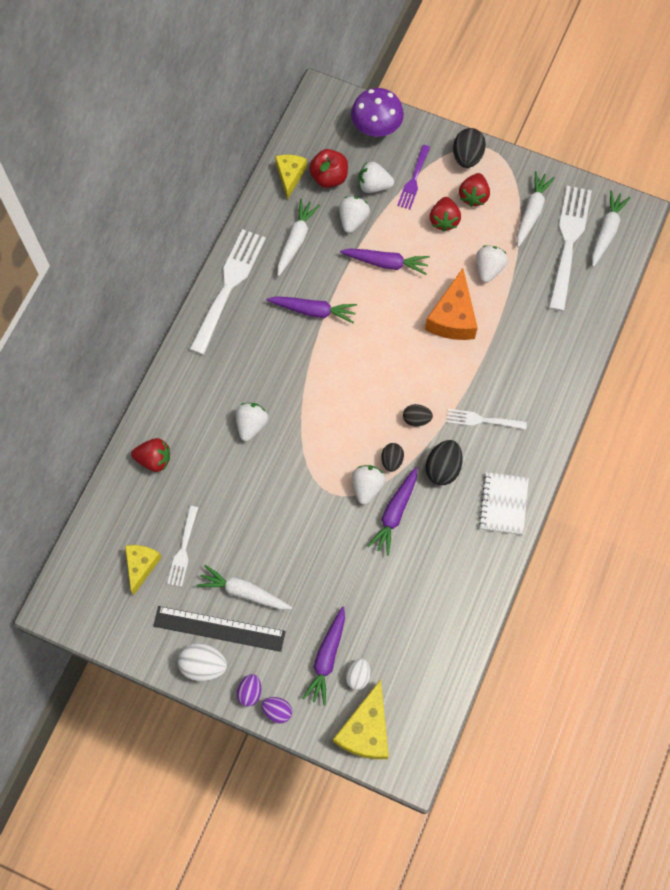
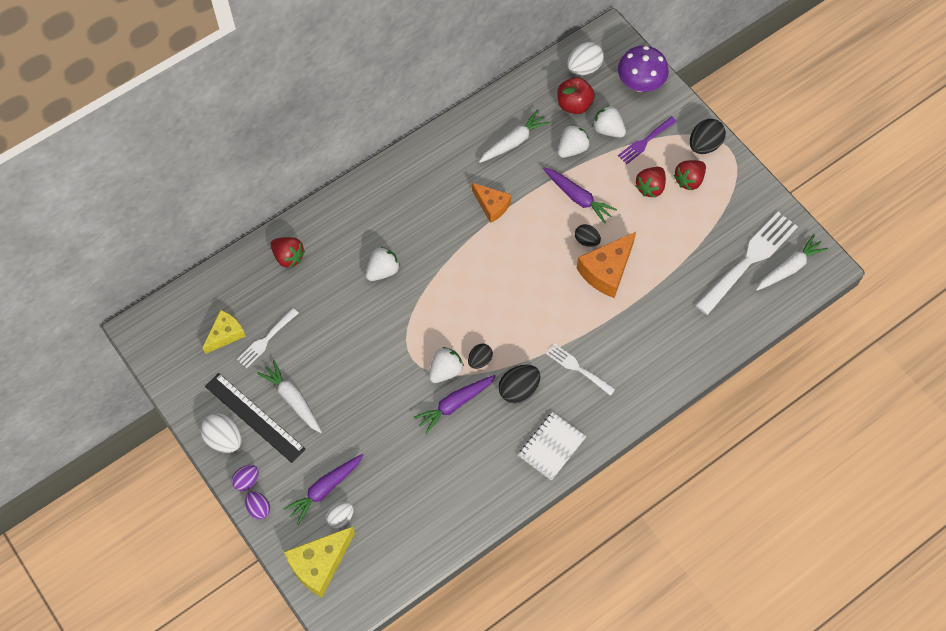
camera: 30 degrees right, 5 degrees down
white fork [190,229,266,355] -> none
purple carrot [266,296,357,323] -> orange cheese [472,183,511,223]
yellow cheese [275,155,307,200] -> none
black egg [403,404,433,427] -> black egg moved to [575,224,601,247]
white strawberry [476,246,508,283] -> none
white carrot [517,171,555,247] -> none
none -> white egg [567,42,604,75]

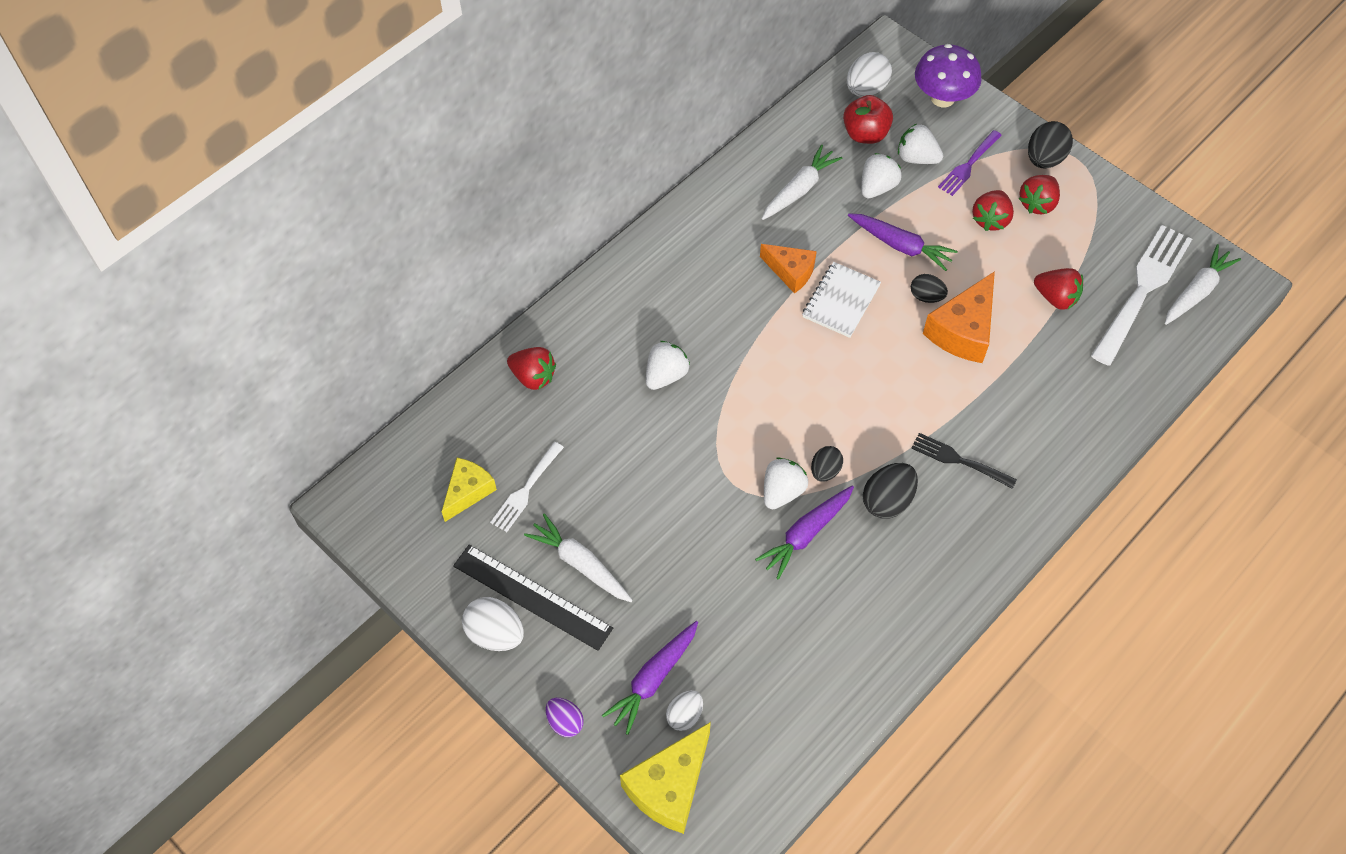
camera: 10 degrees left, 5 degrees down
purple egg [232,465,259,491] -> none
white notebook [518,412,586,481] -> white notebook moved to [802,262,881,338]
white fork [546,343,615,396] -> black fork [911,433,1017,489]
none -> red strawberry [1034,268,1083,310]

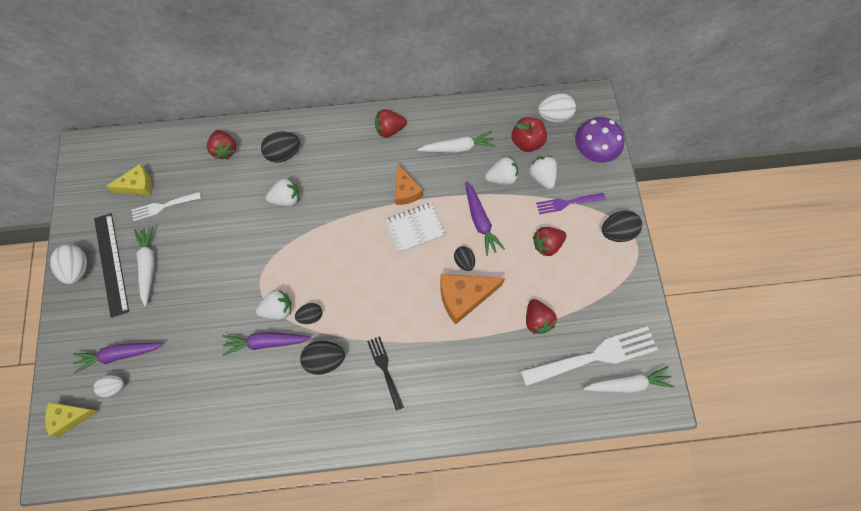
camera: 40 degrees right, 10 degrees up
purple egg [546,698,584,737] -> none
yellow cheese [620,722,711,834] -> yellow cheese [45,402,99,437], size x0.65
red strawberry [1019,175,1060,214] -> red strawberry moved to [375,109,407,138]
none -> black egg [261,131,300,163]

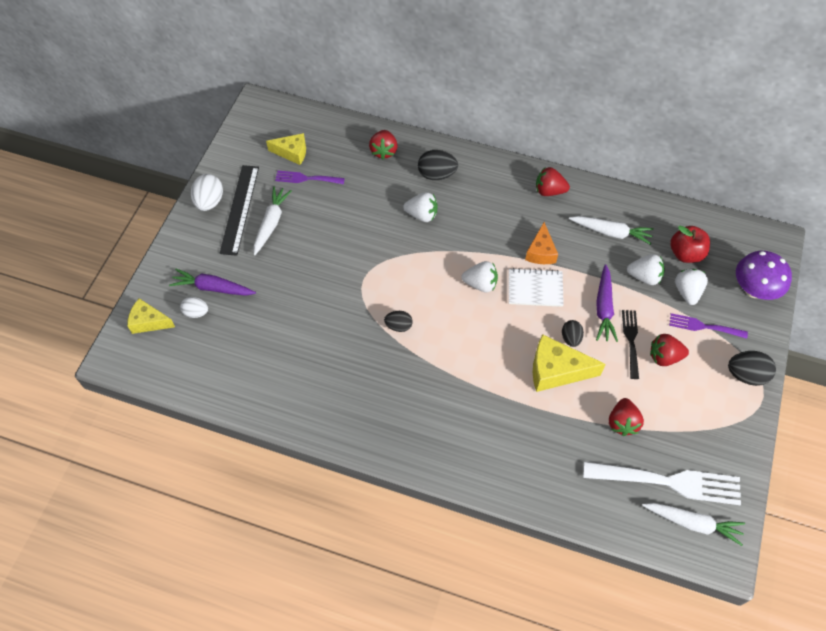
camera: 25 degrees right, 10 degrees down
white fork [131,192,201,221] -> purple fork [275,170,345,184]
purple carrot [222,332,311,356] -> none
white strawberry [256,290,292,320] -> white strawberry moved to [462,261,498,292]
black egg [300,341,345,375] -> none
black fork [367,336,404,411] -> black fork moved to [622,310,639,379]
orange cheese [440,274,505,325] -> yellow cheese [533,334,606,392]
white egg [538,93,576,123] -> none

